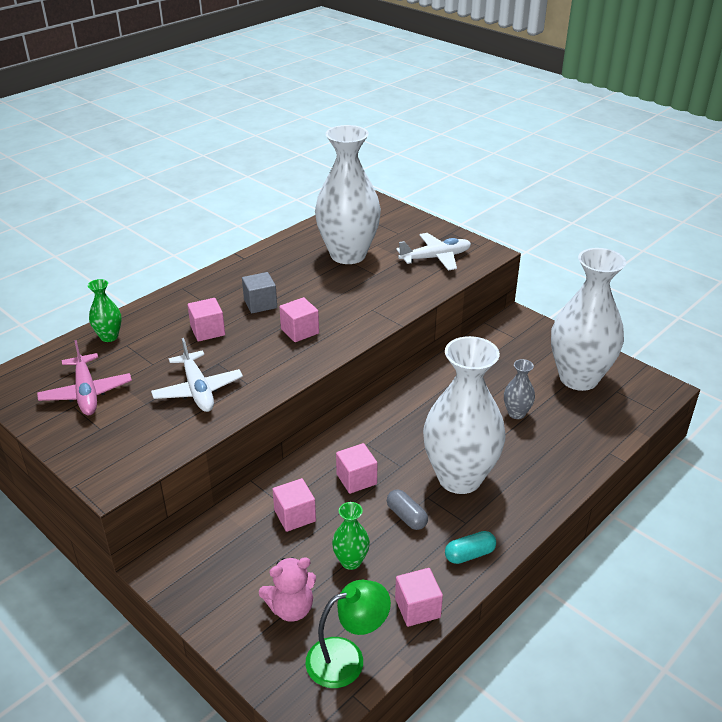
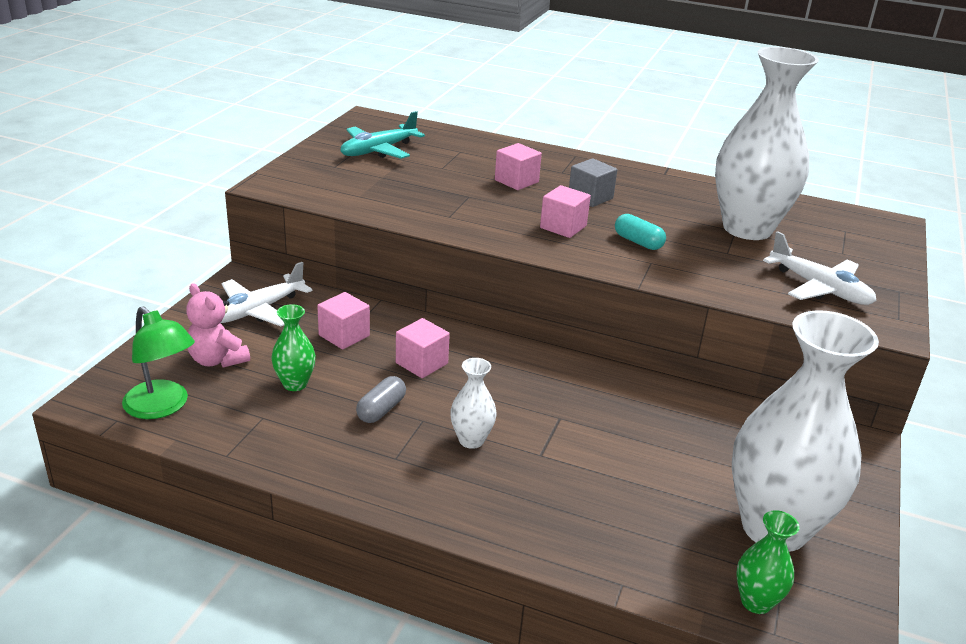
camera: 65 degrees right, 5 degrees down
pink plane [37,340,132,415] -> turquoise plane [340,111,425,159]
green vase [88,279,122,342] -> green vase moved to [736,510,800,614]
white plane [151,338,243,412] -> white plane moved to [220,262,313,326]
pink cube [395,568,443,627] -> none
white vase [423,336,506,494] -> white vase [450,358,496,449], size x0.42
turquoise capsule [445,531,496,564] -> turquoise capsule moved to [615,214,666,250]
grey vase [504,359,535,419] -> none

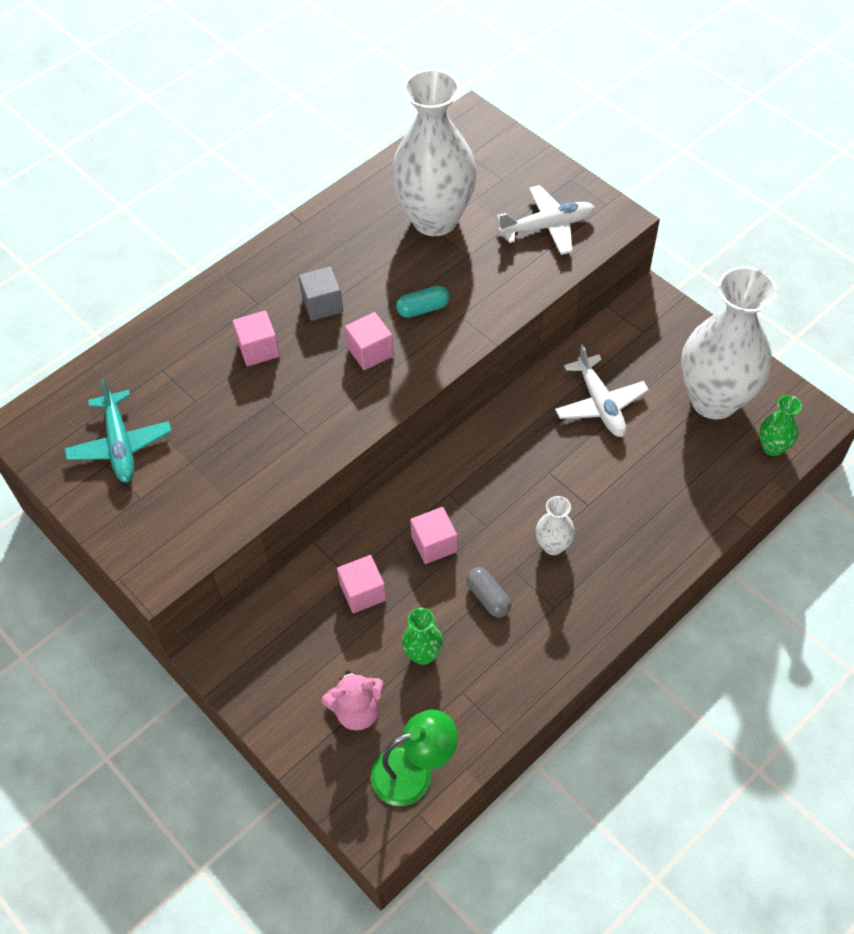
camera: 60 degrees left, 25 degrees up
white plane [220,262,313,326] -> white plane moved to [555,344,649,437]

